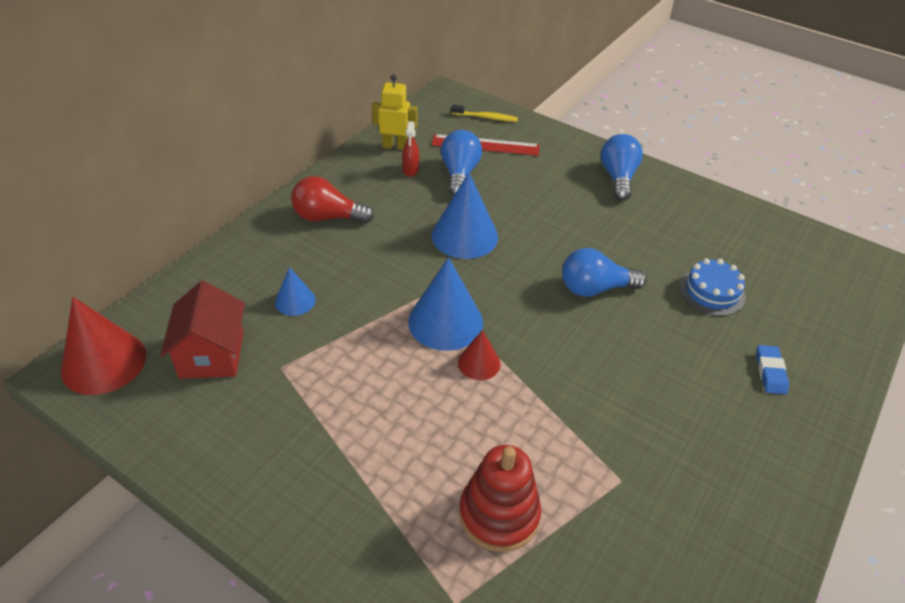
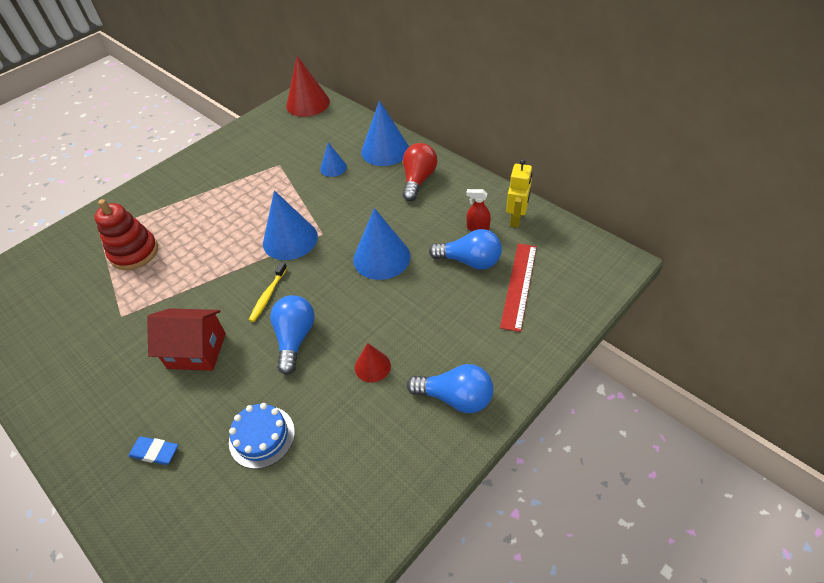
camera: 105 degrees right, 5 degrees up
red house [160,281,245,379] -> red house moved to [147,308,226,371]
yellow toothbrush [451,104,518,122] -> yellow toothbrush moved to [249,262,287,322]
red cone [458,330,501,380] -> red cone moved to [355,343,391,383]
none -> blue cone [361,101,409,166]

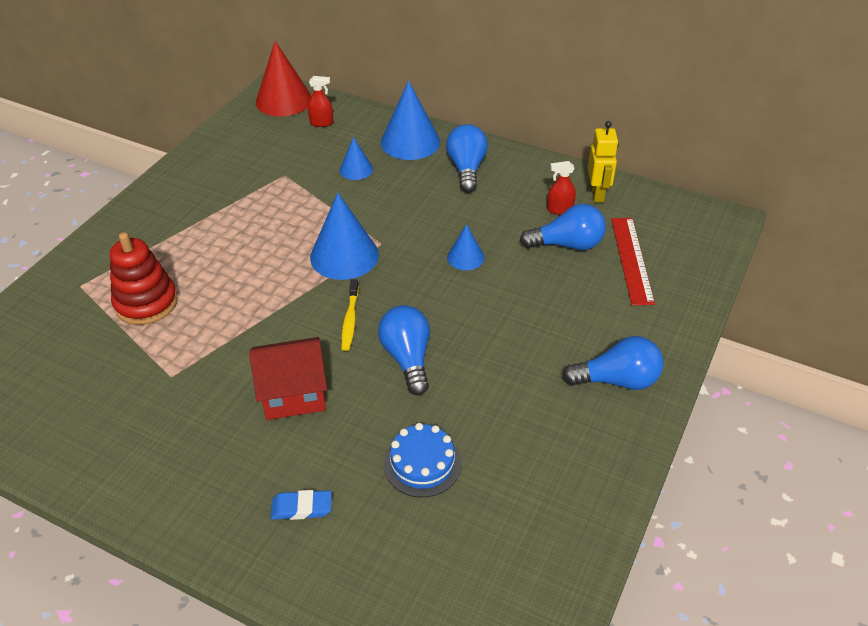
camera: 20 degrees left, 5 degrees down
blue cone [353,208,411,280] -> blue cone [447,224,484,270], size x0.54
red cone [355,343,391,383] -> none
red light bulb [402,143,437,201] -> blue light bulb [446,124,488,193]
none -> red spray bottle [308,76,333,127]

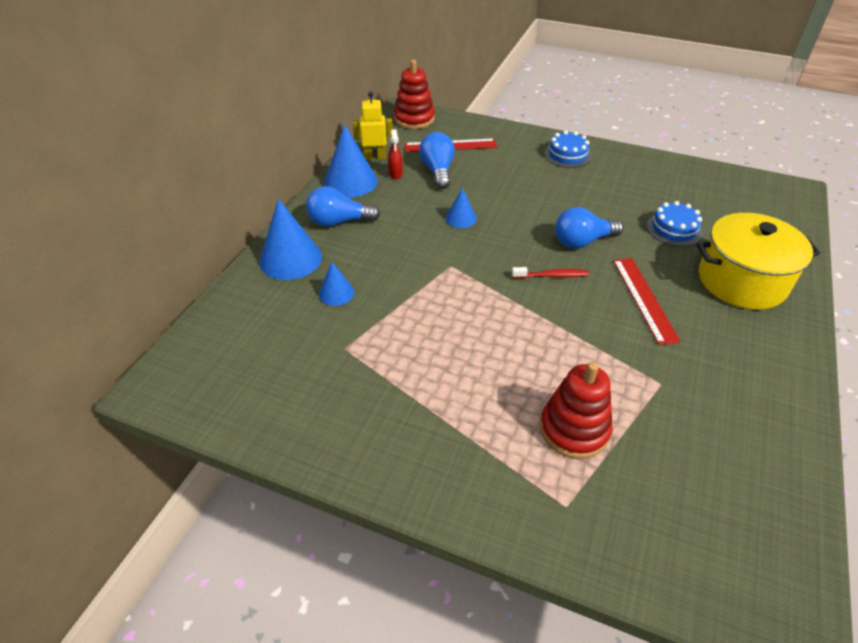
camera: 95 degrees left, 0 degrees up
red house [249,337,327,420] -> red ruler [613,258,681,345]
red cone [256,41,312,117] -> none
blue eraser [271,490,332,520] -> yellow pot [696,213,820,310]
red spray bottle [308,76,333,127] -> none
blue cone [310,193,379,280] -> blue cone moved to [324,124,378,198]
yellow toothbrush [341,279,359,351] -> red toothbrush [512,267,589,278]
blue light bulb [562,336,664,390] -> blue cake [544,131,592,168]
none -> red stacking toy [394,60,435,129]

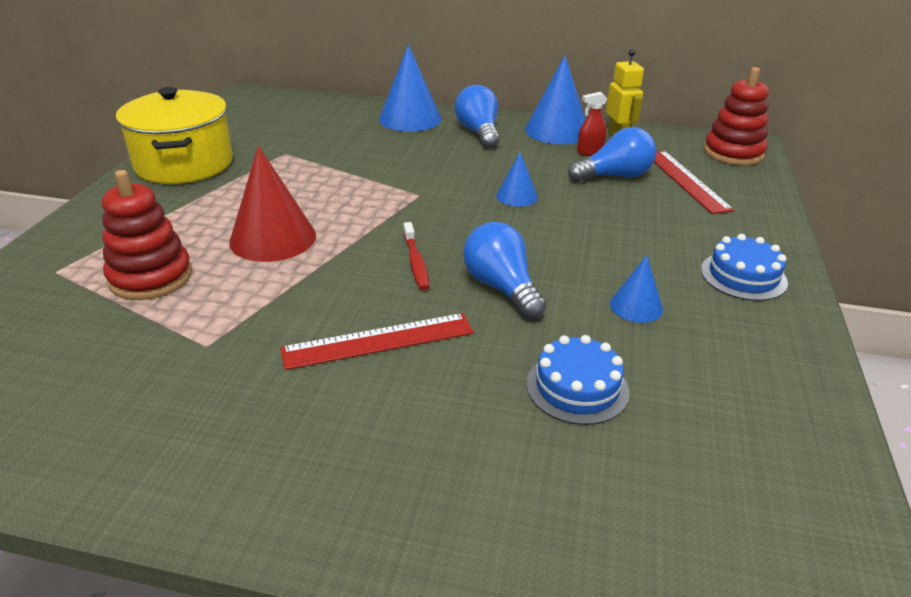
camera: 80 degrees right, 10 degrees down
blue cone [319,262,354,306] -> blue cone moved to [610,255,663,323]
yellow pot [696,213,820,310] -> yellow pot moved to [116,87,233,184]
none -> red cone [229,146,316,262]

